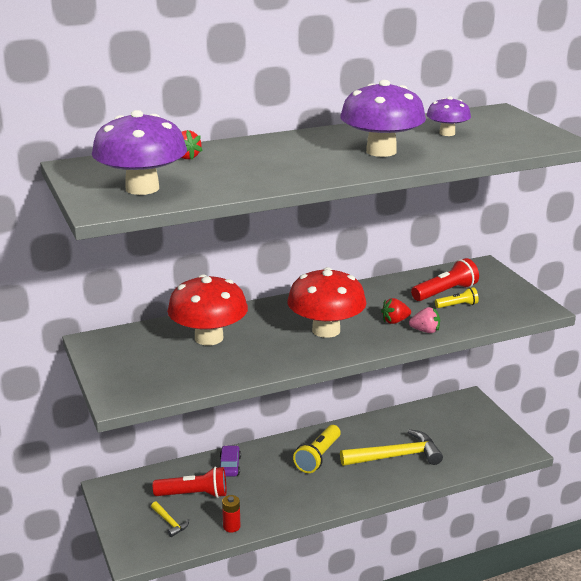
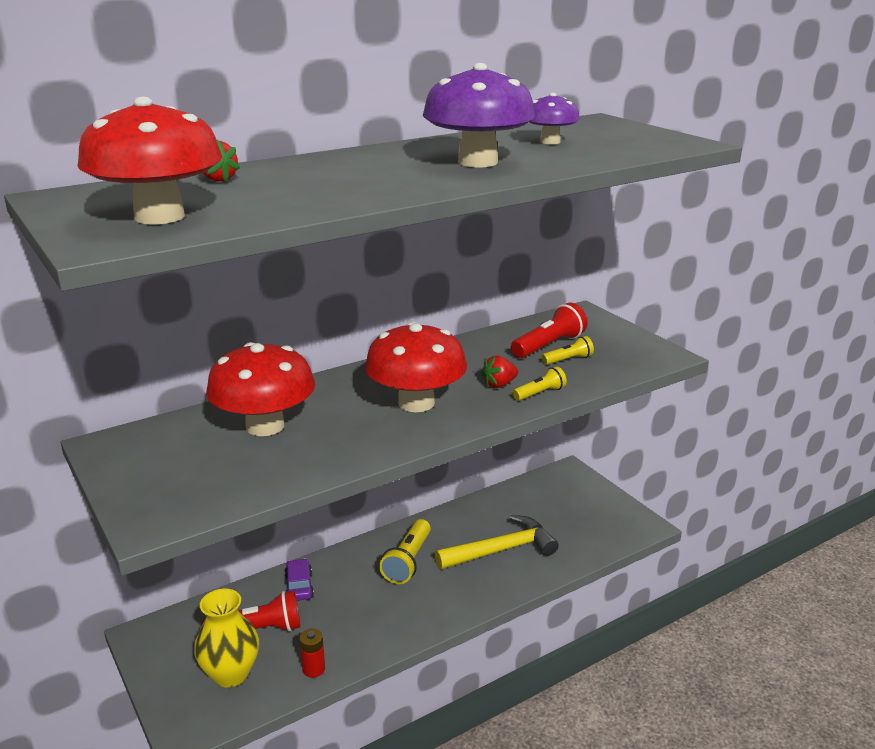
camera: 10 degrees left, 0 degrees up
purple mushroom [92,110,187,195] -> red mushroom [78,97,222,225]
yellow hammer [151,501,189,537] -> yellow vase [194,589,259,687]
pink strawberry [409,307,440,333] -> yellow flashlight [513,366,567,401]

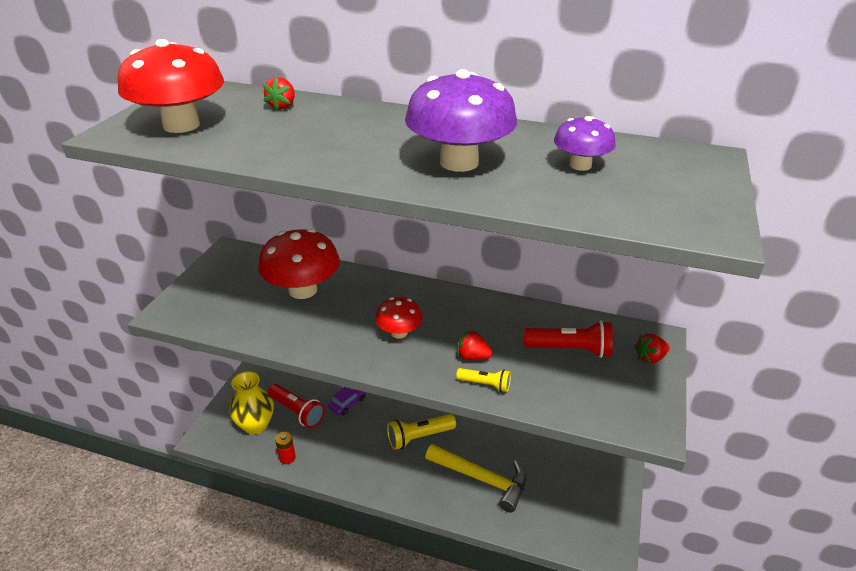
camera: 50 degrees right, 10 degrees up
red mushroom [365,322,467,412] -> red mushroom [375,297,423,339], size x0.55
yellow flashlight [542,336,594,365] -> none
none -> red strawberry [634,333,670,364]

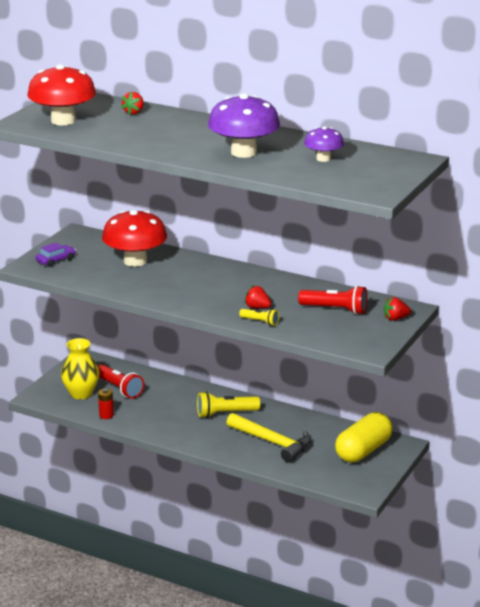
camera: 10 degrees right, 10 degrees down
purple car [328,387,366,415] -> purple car moved to [36,243,76,267]
red mushroom [375,297,423,339] -> none
none -> yellow capsule [335,412,393,462]

